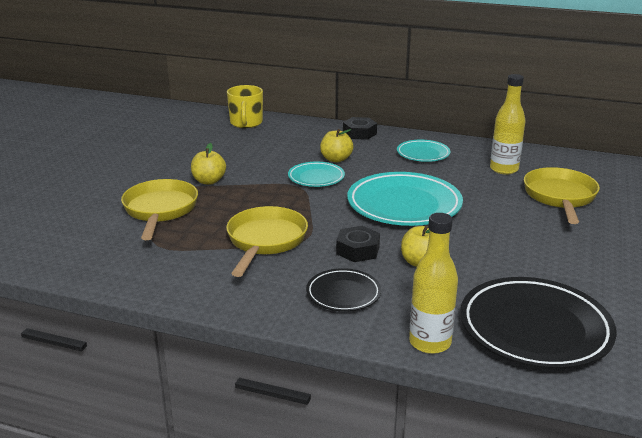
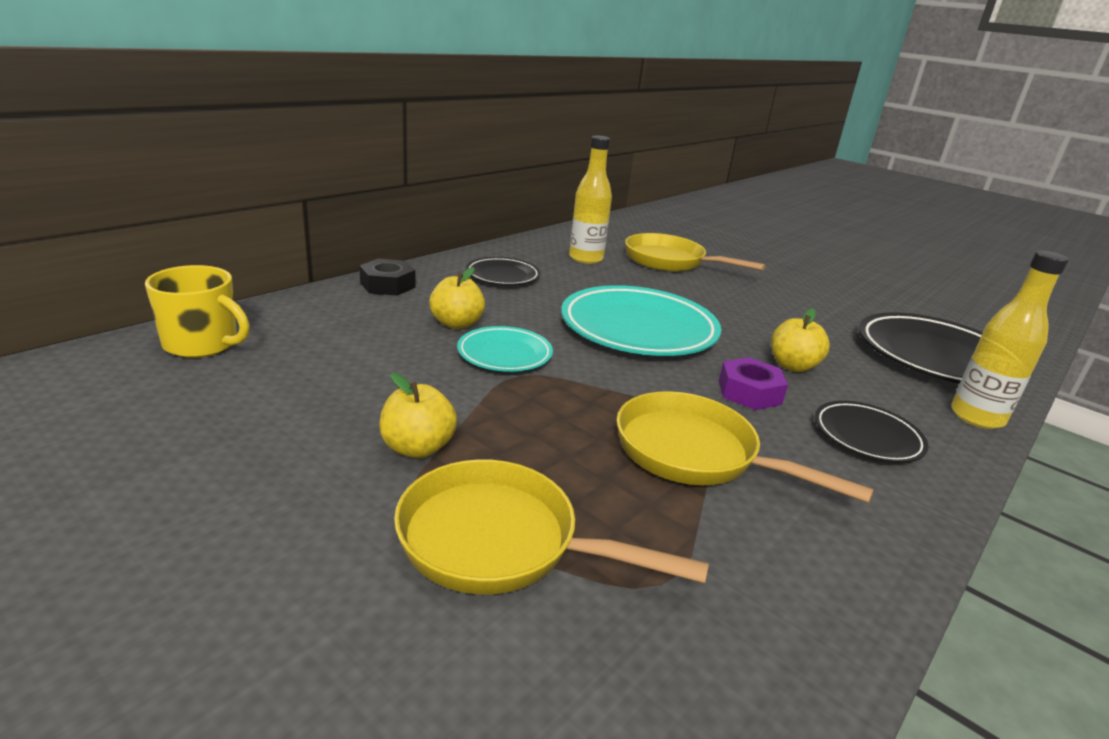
camera: 70 degrees left, 0 degrees up
black nut [336,226,380,262] -> purple nut [719,357,788,410]
turquoise plate [397,140,450,162] -> black plate [466,257,541,285]

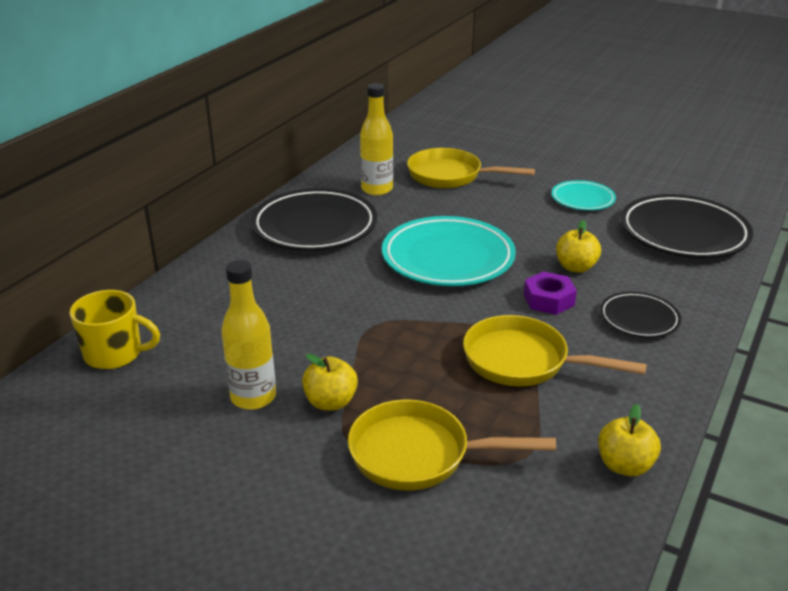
camera: 10 degrees left, 5 degrees up
black nut [359,259,415,296] -> none
yellow apple [429,267,485,329] -> yellow apple moved to [598,404,661,476]
turquoise plate [457,326,553,372] -> turquoise plate moved to [552,180,616,210]
black plate [466,257,541,285] -> black plate [251,188,377,251], size x1.87
yellow bottle [951,251,1069,429] -> yellow bottle moved to [221,260,276,410]

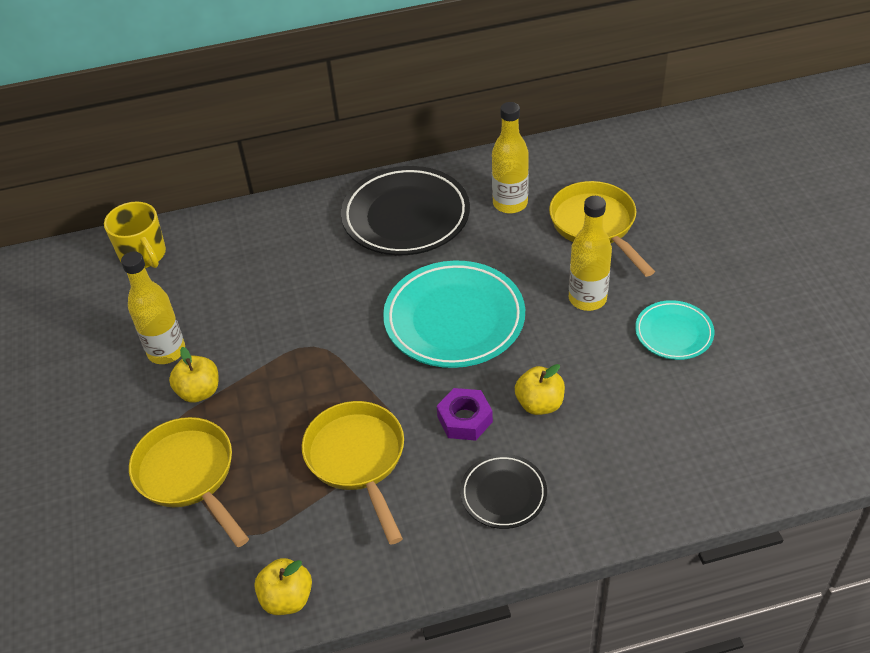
camera: 50 degrees right, 15 degrees up
black plate [620,194,753,258] -> none
none -> yellow bottle [569,196,612,311]

